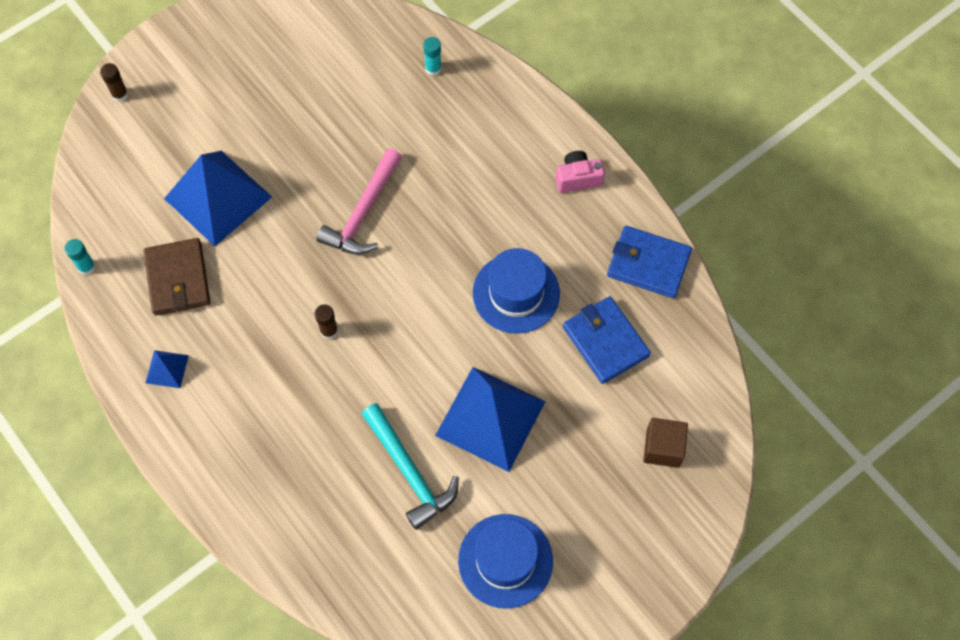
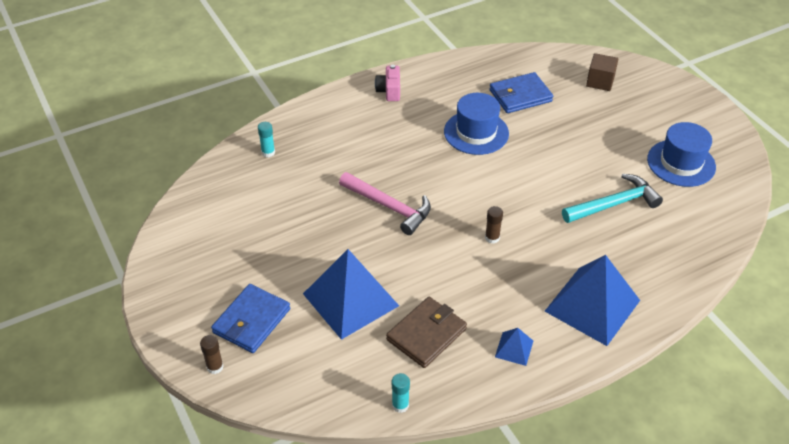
camera: 80 degrees left, 20 degrees down
brown wallet [144,238,210,316] -> brown wallet turned 45 degrees counterclockwise [386,297,467,368]
blue pyramid [435,367,546,472] -> blue pyramid moved to [545,255,640,346]
blue wallet [607,226,692,298] -> blue wallet moved to [211,284,290,353]

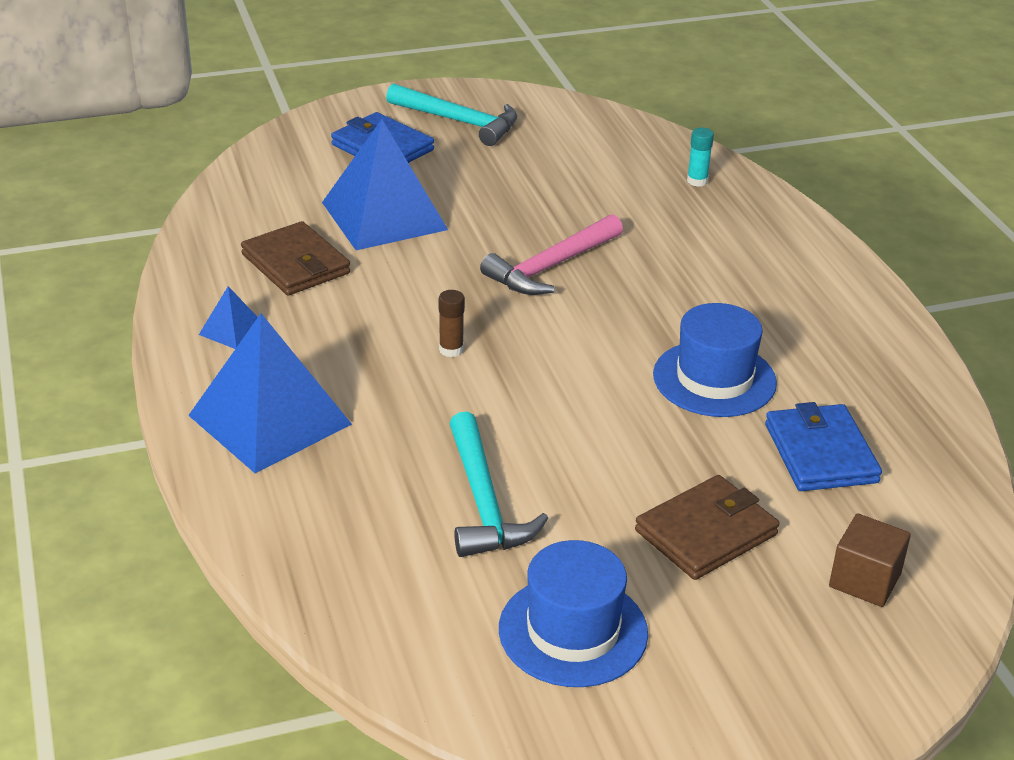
camera: 100 degrees right, 10 degrees down
brown glue stick [200,335,224,374] -> none
pink camera [375,64,400,101] -> none
turquoise glue stick [392,373,410,413] -> none
none -> turquoise hammer [386,83,517,146]
none -> brown wallet [635,475,779,580]

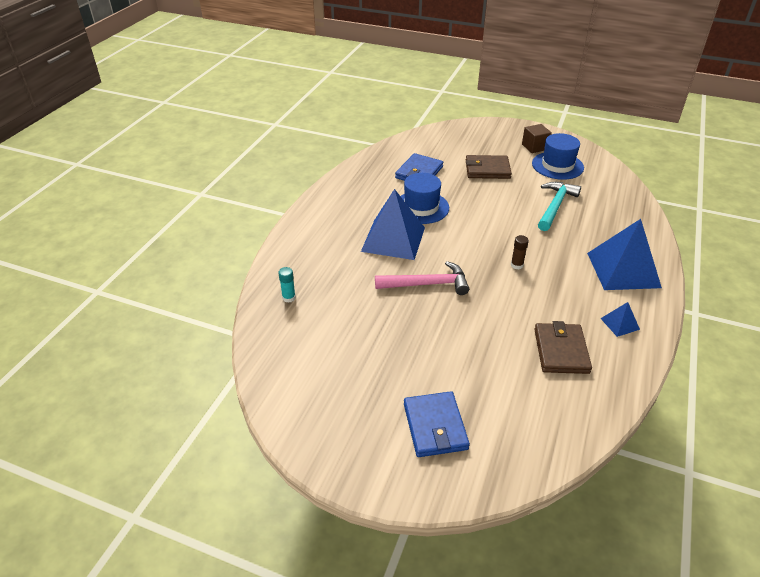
camera: 140 degrees left, 5 degrees up
blue pyramid [322,119,448,250] -> blue pyramid moved to [361,189,425,260]
turquoise hammer [386,83,517,146] -> none
brown cube [829,513,911,607] -> brown cube moved to [522,124,552,153]

